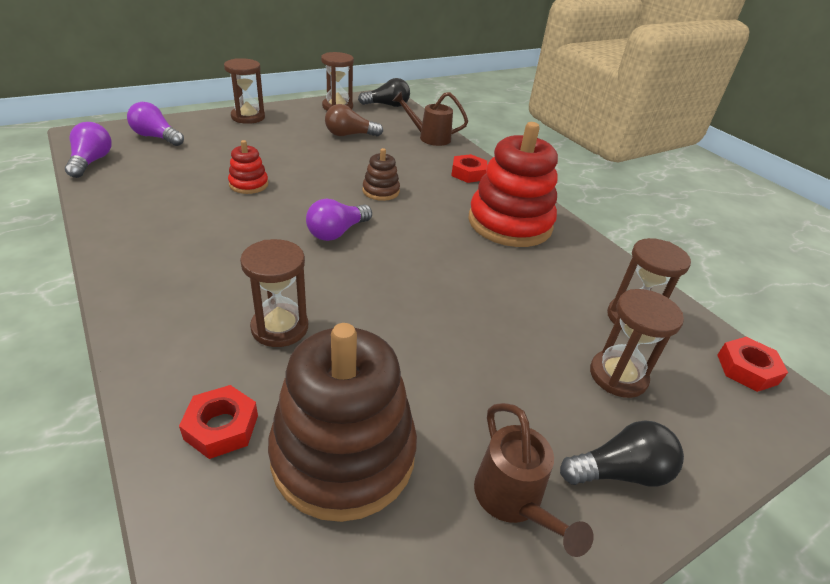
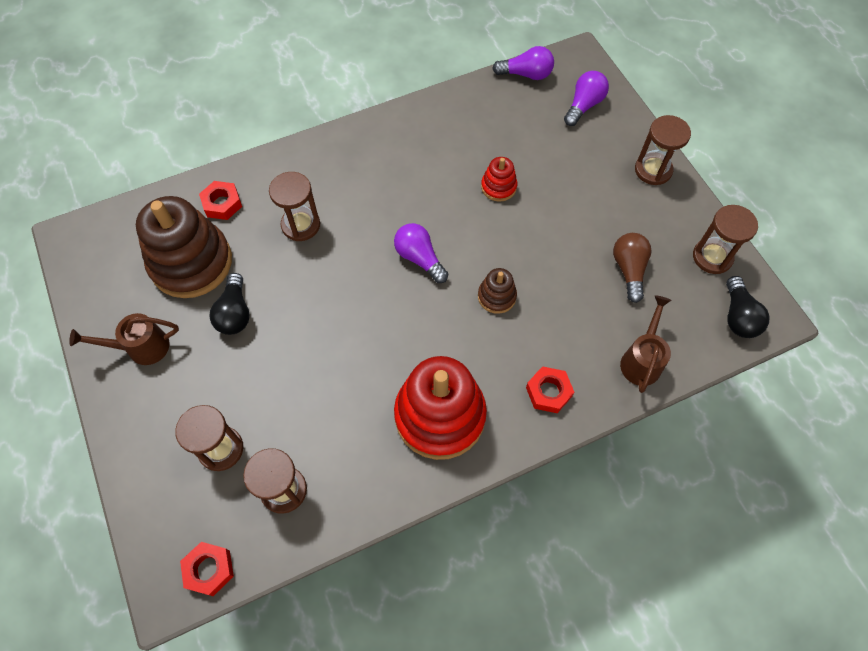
camera: 100 degrees right, 25 degrees up
black light bulb [560,420,684,487] -> black light bulb moved to [209,273,250,335]

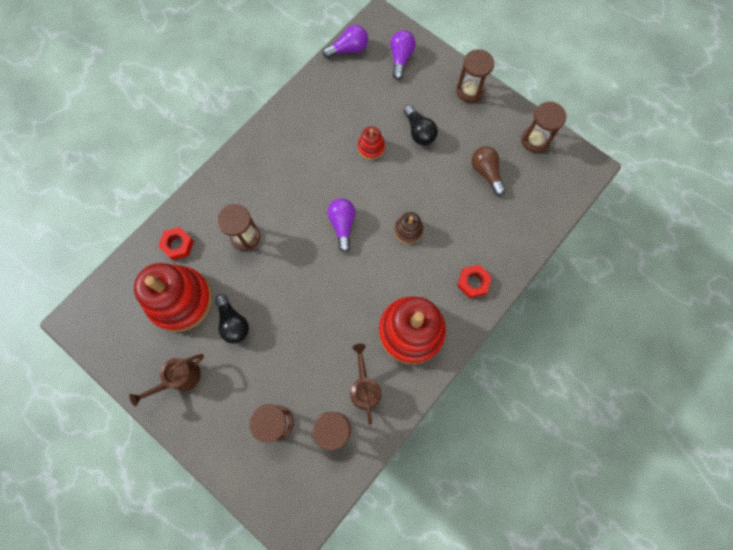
camera: 25 degrees left, 10 degrees up
brown stacking toy [136,196,232,298] -> red stacking toy [134,263,212,332]
red nut [180,542,234,596] -> none
purple light bulb [394,223,448,283] -> purple light bulb turned 60 degrees clockwise [328,198,355,252]
brown watering can [620,295,671,393] -> brown watering can moved to [350,344,381,425]
black light bulb [726,276,770,338] -> black light bulb moved to [404,105,438,145]

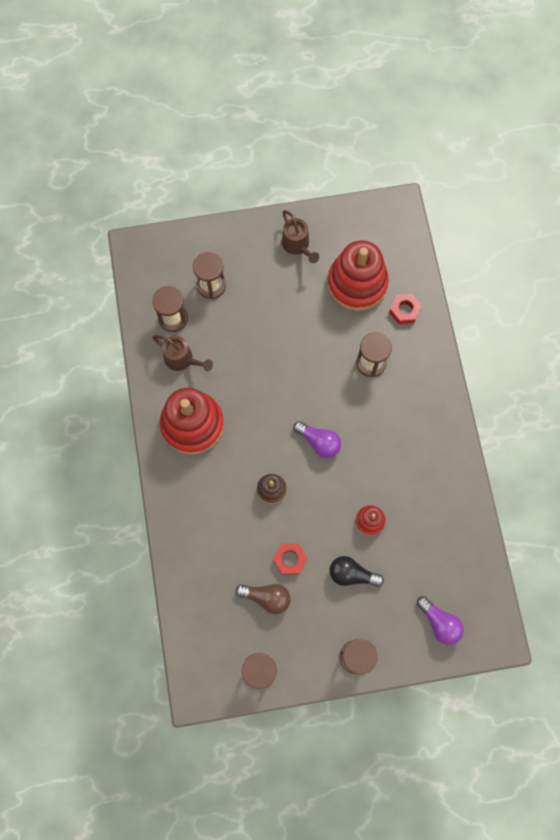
camera: 130 degrees right, 0 degrees up
brown watering can [129,354,204,406] -> brown watering can turned 150 degrees clockwise [282,210,319,263]
black light bulb [215,294,249,344] -> none
purple light bulb [323,25,368,59] -> none
red nut [457,265,491,298] -> red nut moved to [273,543,307,575]

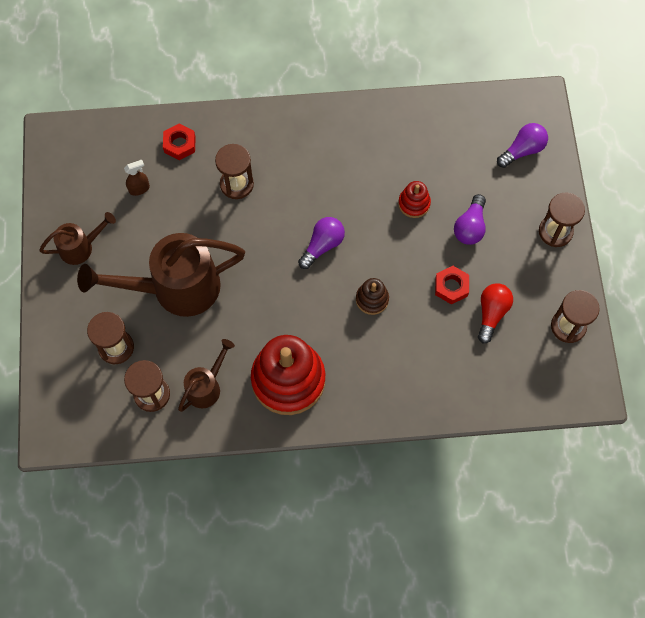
camera: 85 degrees left, 5 degrees down
brown light bulb [236,584,291,614] -> red light bulb [478,283,513,343]
red stacking toy [327,240,389,311] -> brown spray bottle [124,160,150,196]
black light bulb [330,556,384,587] -> purple light bulb [454,194,486,245]
none -> brown watering can [77,233,245,317]

